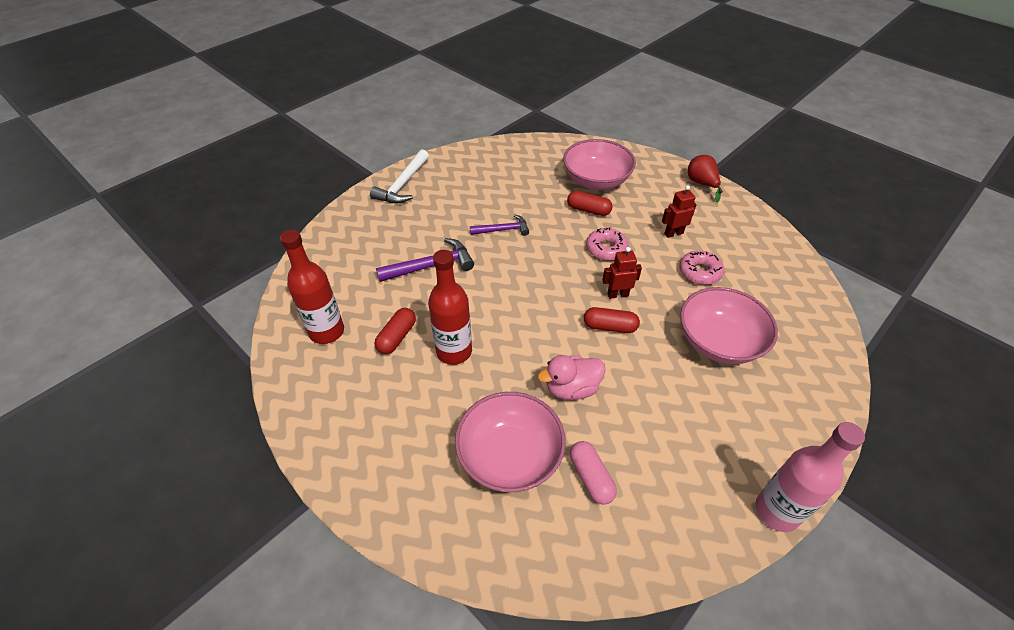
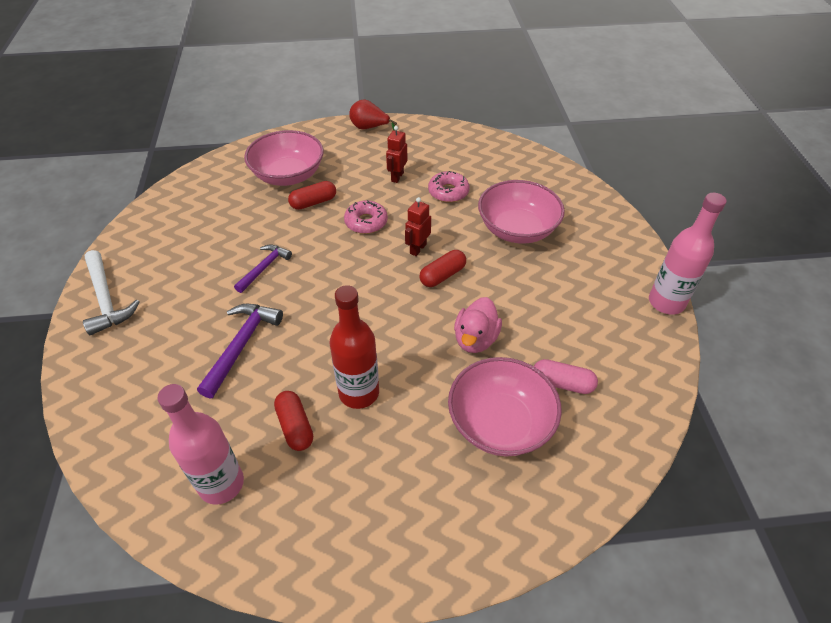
camera: 50 degrees left, 0 degrees up
red bottle [280,229,344,344] -> pink bottle [157,384,244,505]

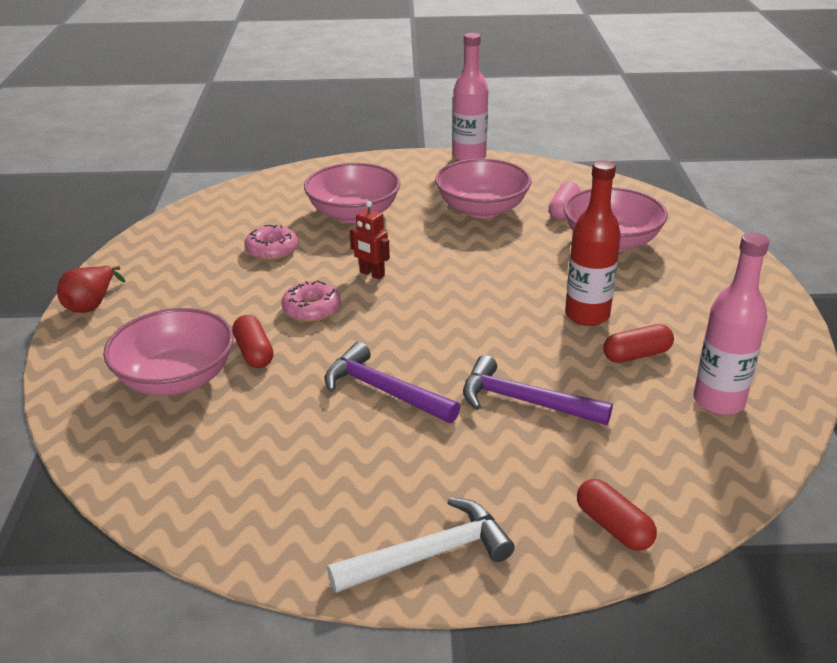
camera: 85 degrees left, 15 degrees down
purple hammer [234,245,292,293] -> purple hammer [324,342,460,423], size x1.52
red robot [386,126,407,183] -> none
red capsule [419,250,466,287] -> red capsule moved to [577,479,657,551]
pink duck [454,297,502,353] -> none
none -> pink bowl [435,159,532,218]

